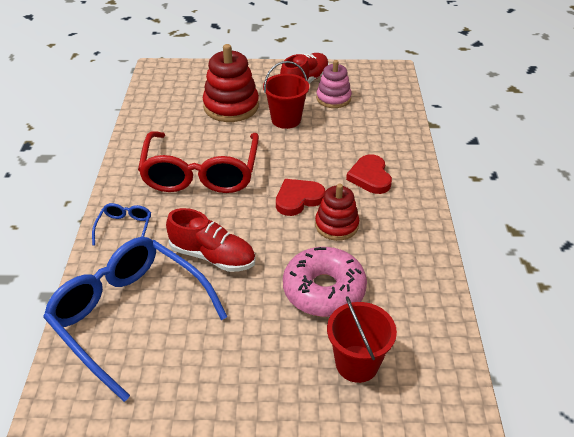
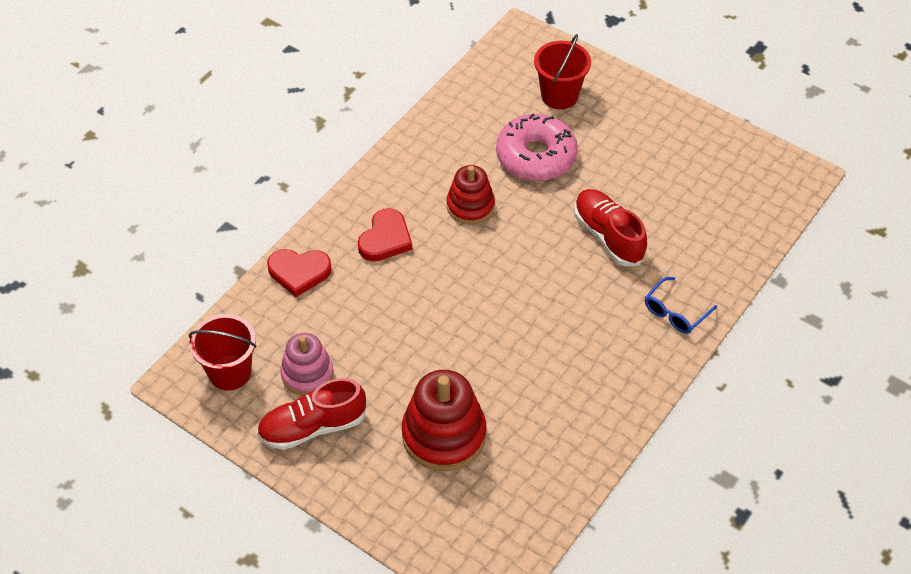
camera: 145 degrees left, 10 degrees up
blue glasses [43,237,228,402] -> none
red glasses [138,131,259,193] -> none
red bucket [263,61,309,129] -> red bucket moved to [189,314,256,391]
red heart [276,179,325,216] -> red heart moved to [267,249,332,297]

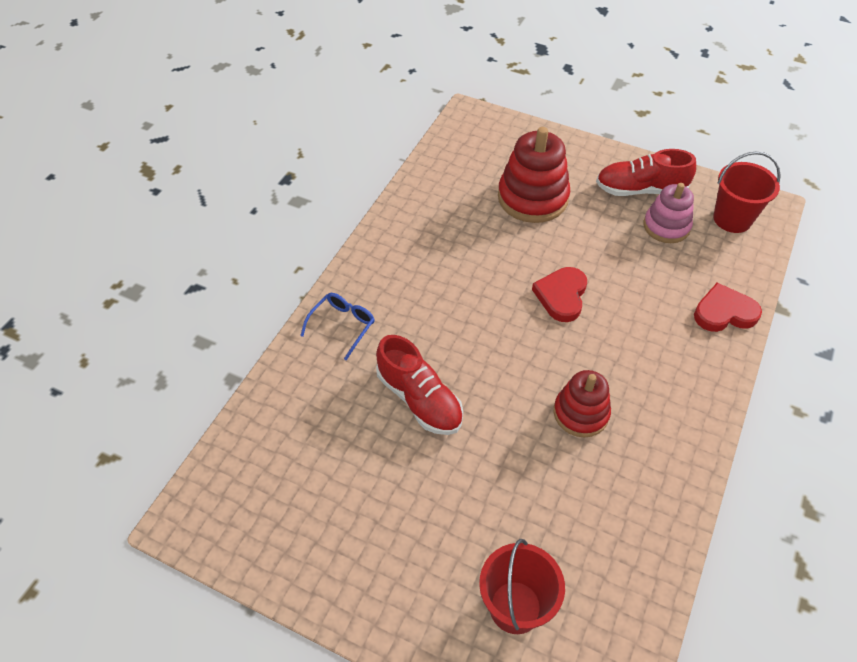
camera: 170 degrees right, 0 degrees up
red shoe [257,378,366,450] -> red shoe turned 150 degrees counterclockwise [596,149,696,196]
red heart [358,208,412,261] -> red heart moved to [532,267,587,322]
pink donut [496,113,578,181] -> none

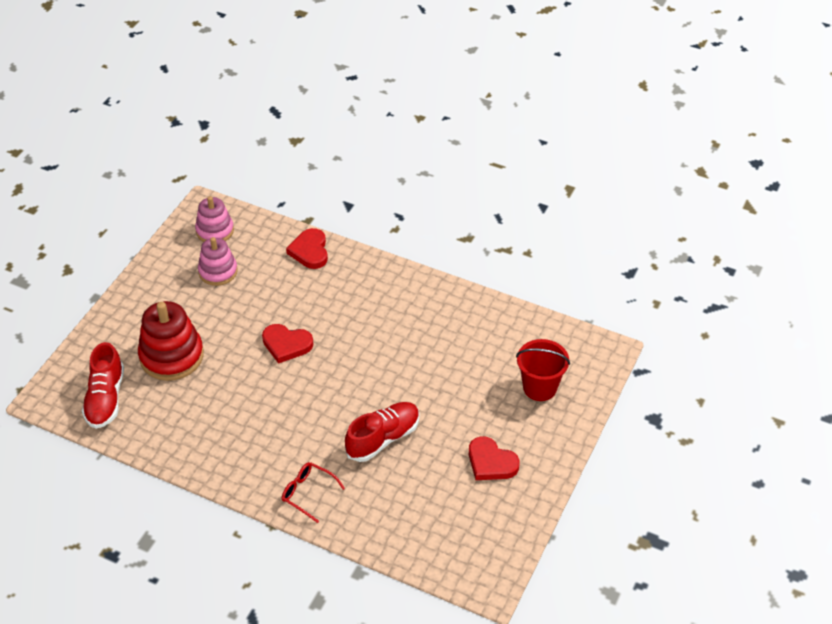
camera: 90 degrees left, 5 degrees down
blue glasses [300,293,375,361] -> red glasses [282,462,345,523]
red stacking toy [554,370,611,437] -> none
red shoe [596,149,696,196] -> red shoe moved to [82,342,124,429]
red bucket [713,152,781,233] -> pink stacking toy [195,196,234,242]
none -> red heart [469,436,520,480]

